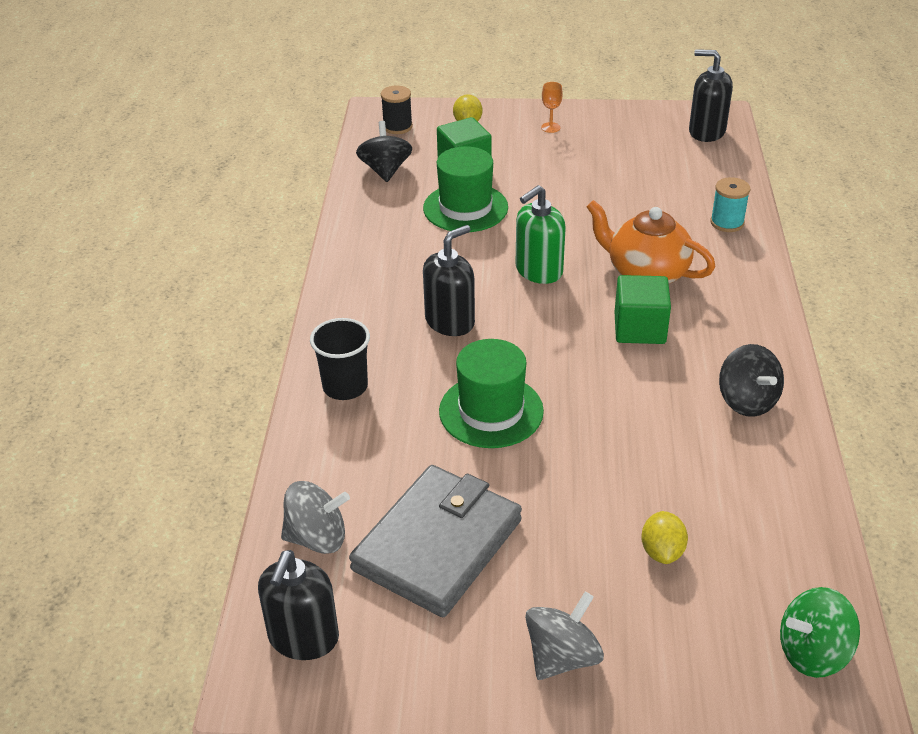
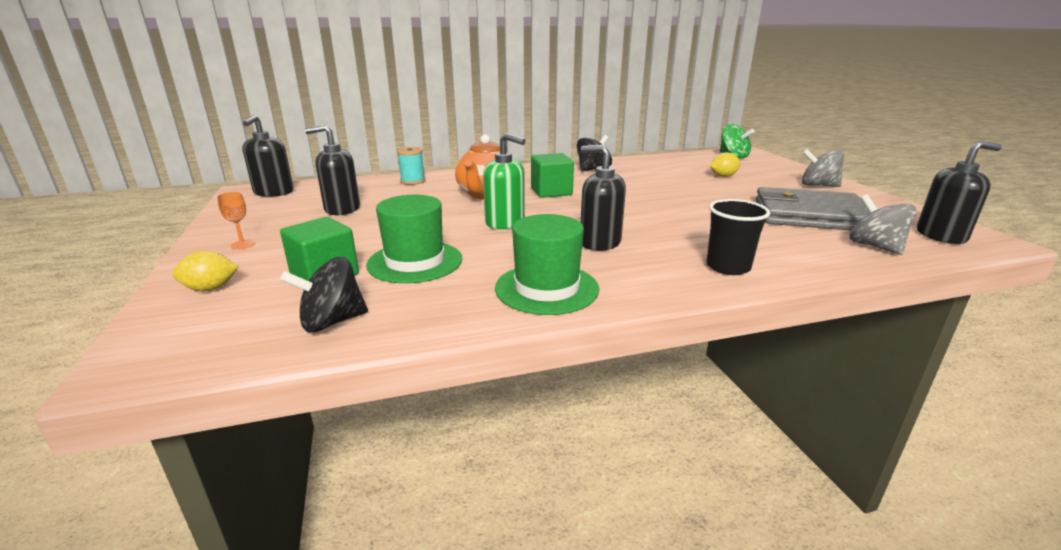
camera: 110 degrees left, 15 degrees down
black spool [381,85,413,134] -> none
green hat [439,339,544,448] -> green hat moved to [495,214,599,315]
none -> black soap dispenser [305,124,360,215]

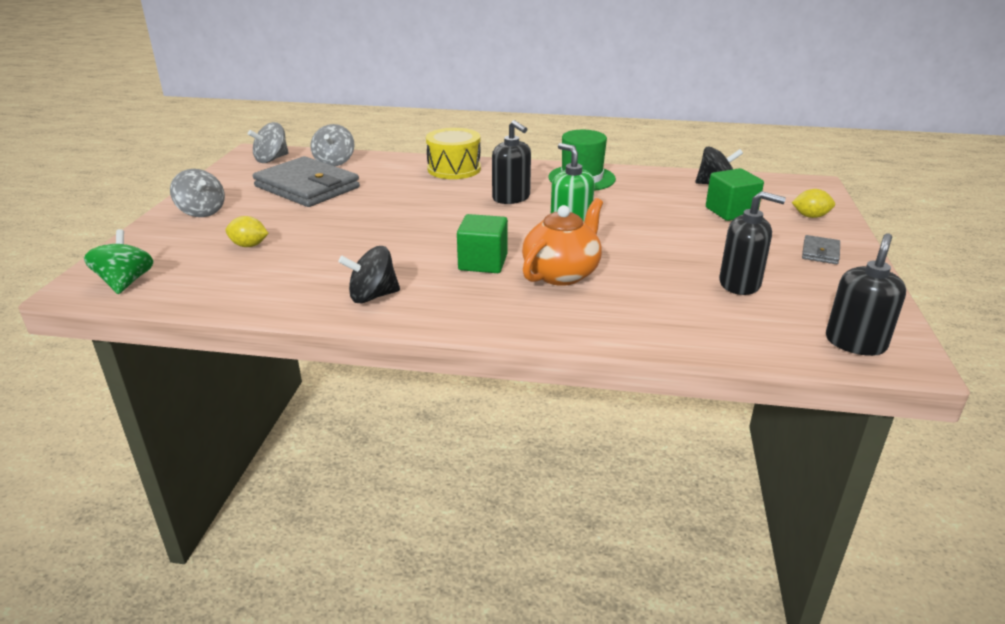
camera: 155 degrees left, 5 degrees up
orange goblet [217,192,255,249] -> grey wallet [802,235,840,264]
green hat [366,195,462,283] -> none
turquoise spool [397,147,425,185] -> none
black cup [706,199,770,275] -> yellow drum [426,128,481,179]
black soap dispenser [917,141,1002,244] -> grey spinning top [248,122,289,163]

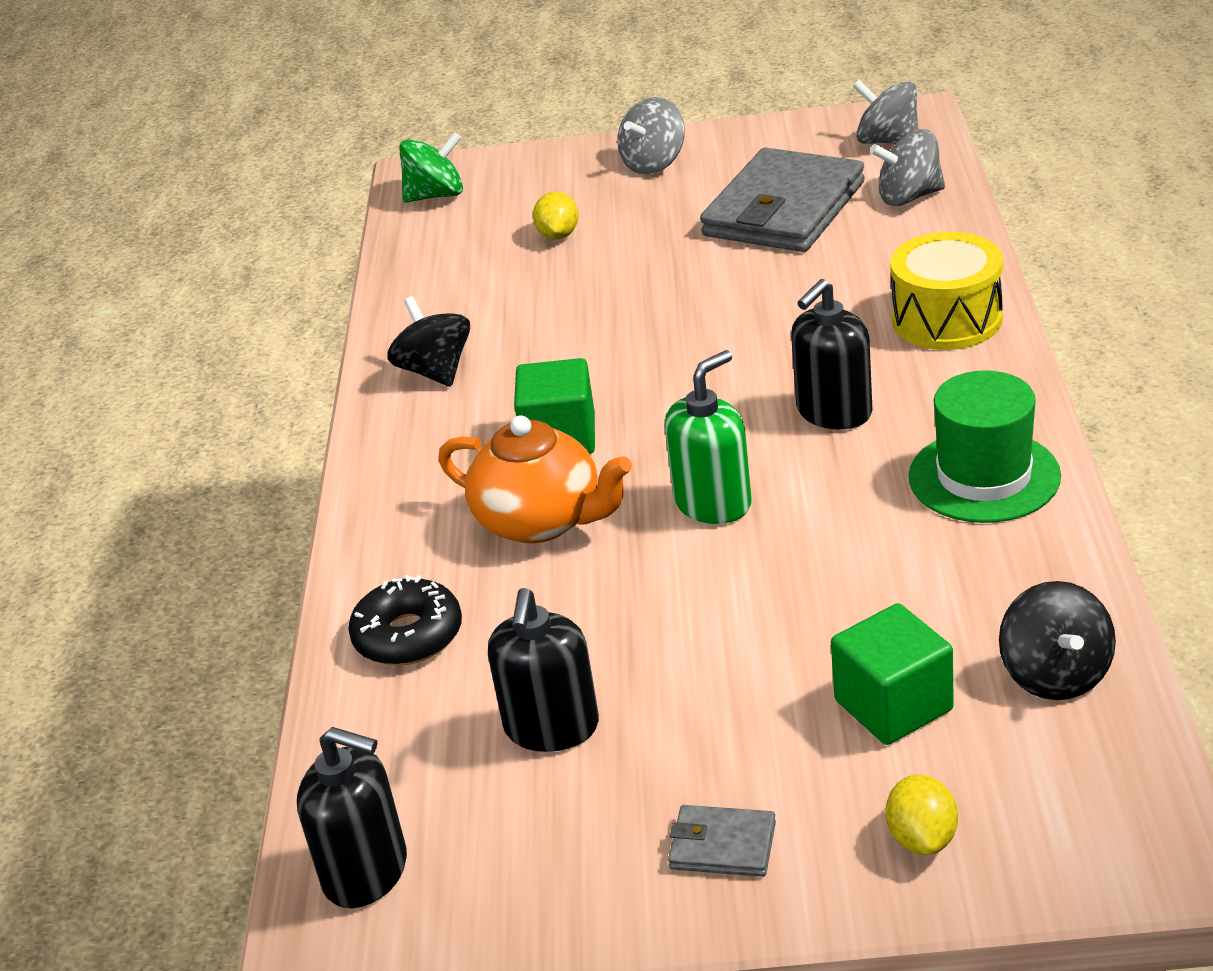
camera: 85 degrees right, 5 degrees up
none -> black donut [348,575,462,665]

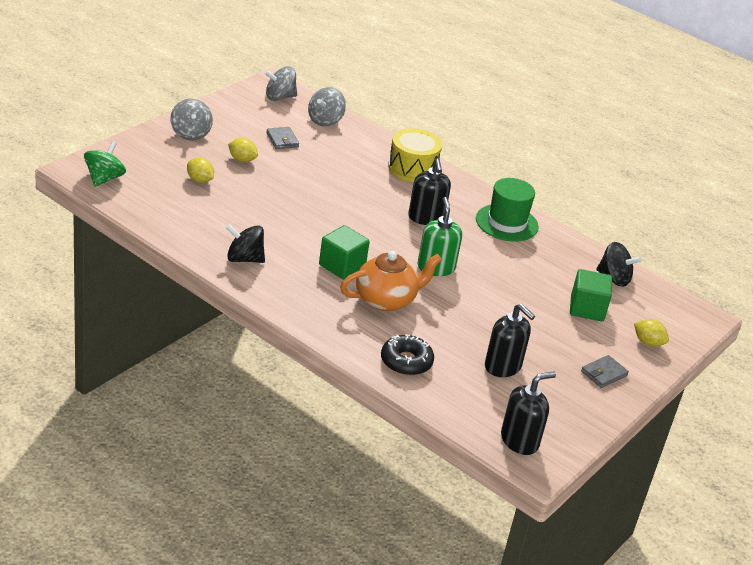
camera: 60 degrees left, 0 degrees up
grey wallet [700,147,865,252] -> grey wallet [266,127,299,149], size x0.43
none -> yellow lemon [228,138,258,162]

